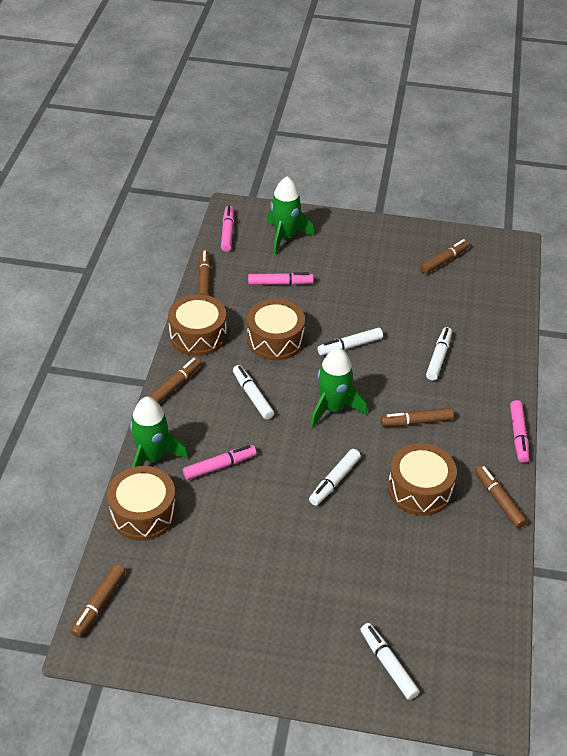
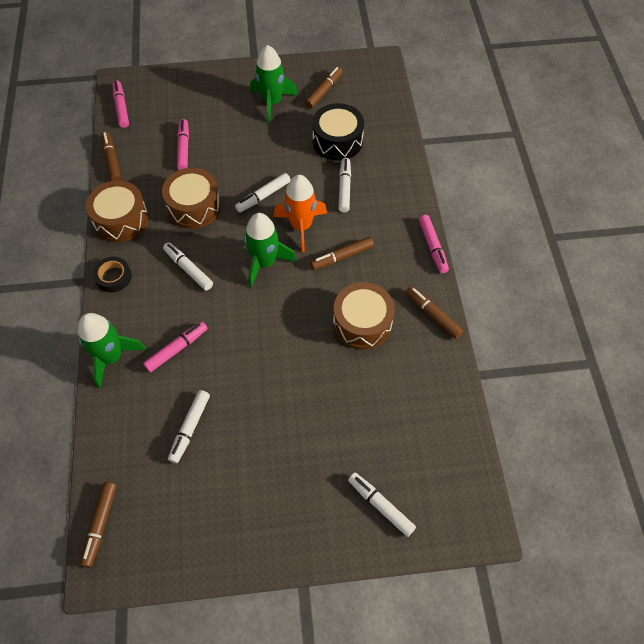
camera: 15 degrees left, 15 degrees up
brown drum [107,466,177,541] -> none
brown marker [149,357,201,403] -> black tape [93,257,132,292]
pink marker [248,272,314,285] -> pink marker turned 75 degrees counterclockwise [177,119,189,170]
green rocket [267,176,314,255] -> green rocket moved to [250,45,298,123]
white marker [309,449,361,506] -> white marker moved to [168,390,210,463]
none -> orange rocket [274,175,327,252]
none -> black drum [312,103,364,161]

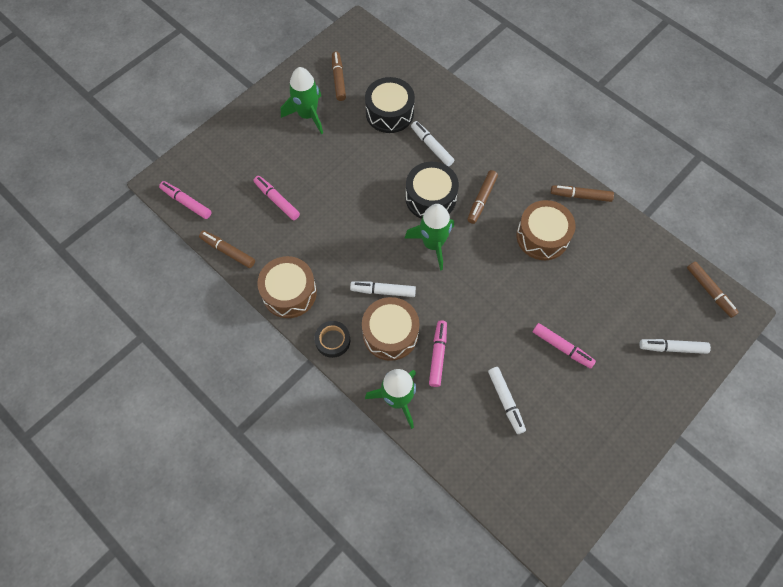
camera: 40 degrees left, 5 degrees up
brown marker [80,482,117,567] -> brown marker moved to [687,261,739,318]
brown drum [162,168,221,229] -> brown drum moved to [362,297,419,361]
white marker [235,173,291,213] -> none
orange rocket [274,175,327,252] -> black drum [405,162,459,219]
pink marker [419,215,449,273] -> pink marker moved to [533,323,596,369]

